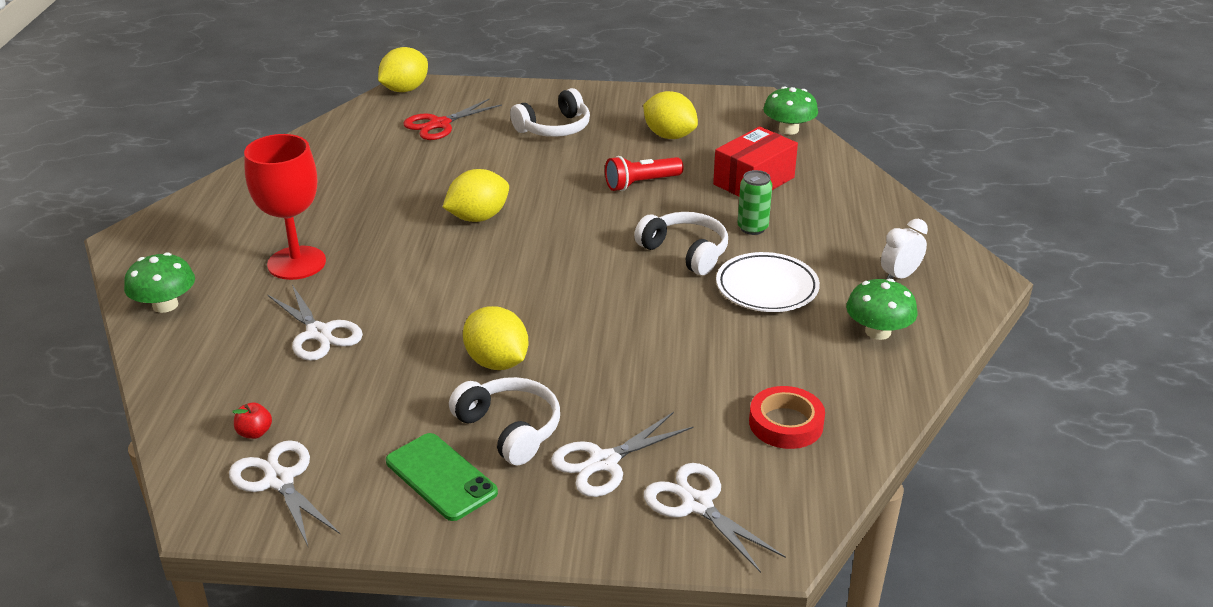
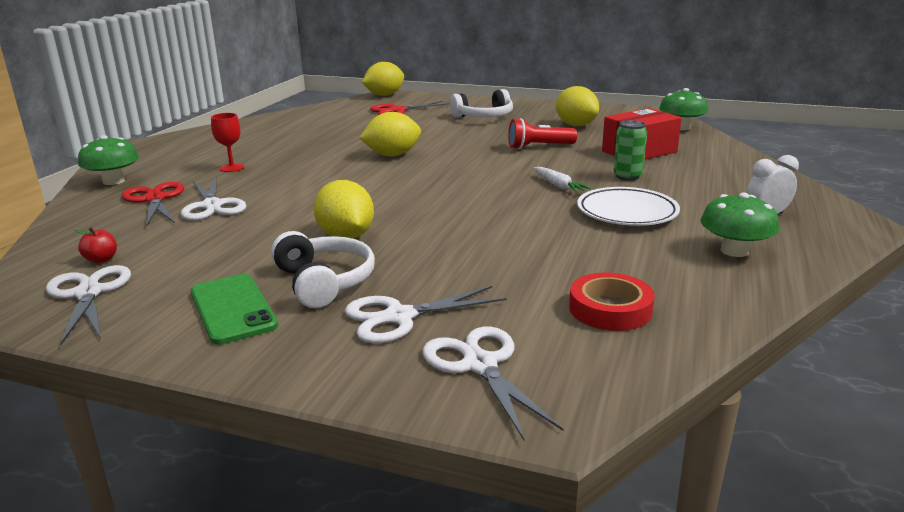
camera: 15 degrees right, 10 degrees down
red goblet [244,134,326,280] -> red goblet [211,113,244,172], size x0.49
white headphones [634,212,728,275] -> white carrot [533,167,591,193]
none -> red scissors [122,182,184,226]

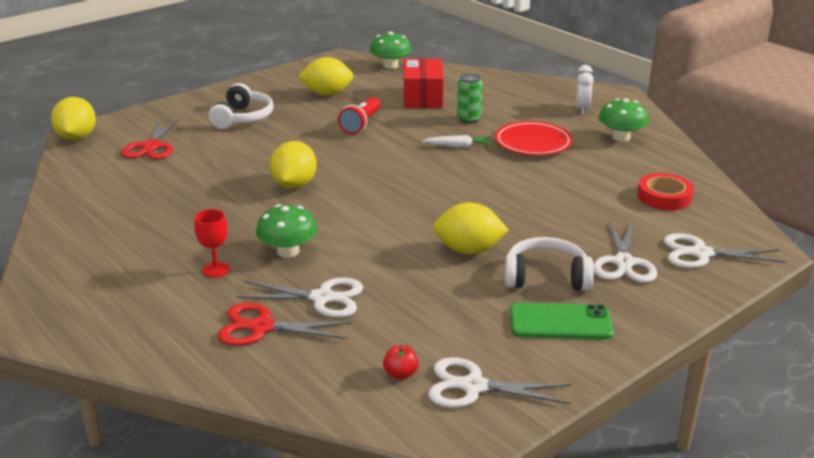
camera: 60 degrees left, 5 degrees up
green mushroom [78,135,139,185] -> green mushroom moved to [256,204,317,258]
white plate [577,187,680,226] -> red plate [495,121,573,155]

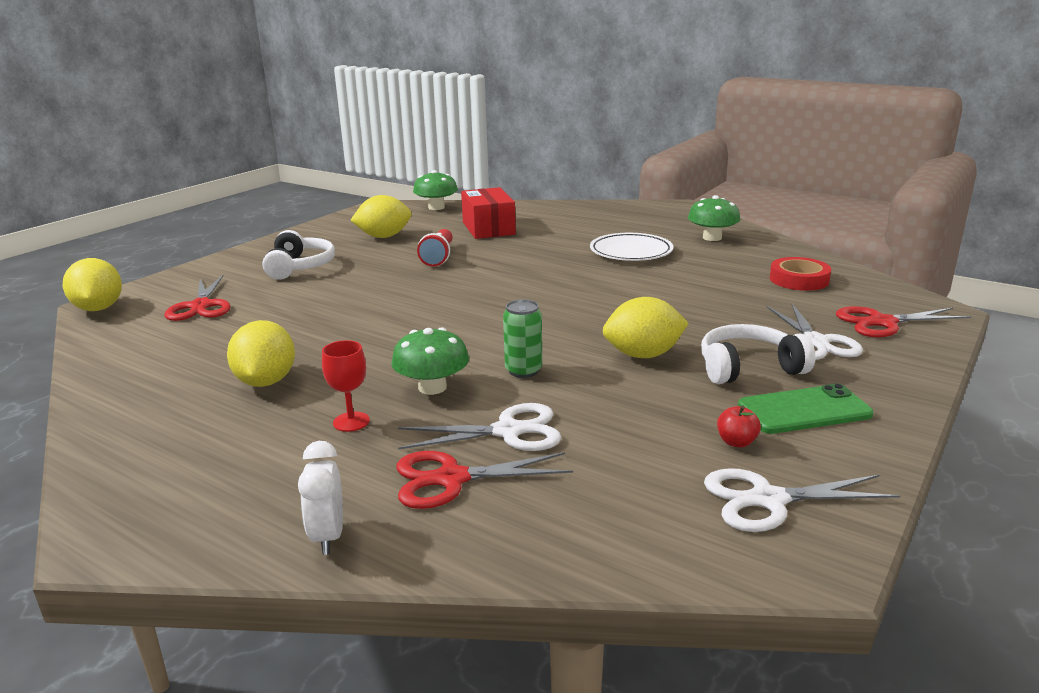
camera: 15 degrees left, 5 degrees down
yellow lemon [270,141,317,189] -> yellow lemon moved to [227,320,295,387]
red apple [383,345,419,380] -> red apple moved to [717,405,761,448]
white carrot [422,135,491,148] -> none
green can [457,73,482,124] -> green can moved to [503,299,542,378]
red plate [495,121,573,155] -> white plate [590,233,673,261]
white clock [575,65,594,115] -> white clock moved to [298,441,343,555]
white scissors [664,233,786,268] -> red scissors [836,306,971,337]

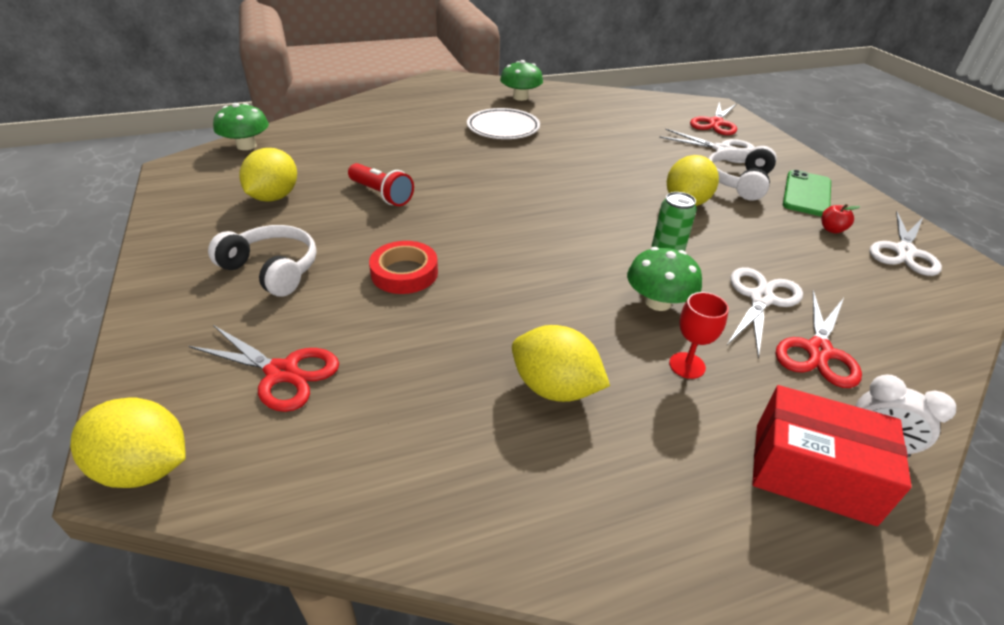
camera: 55 degrees left, 15 degrees up
red box [461,187,516,239] -> red box moved to [752,385,912,526]
red tape [770,257,831,291] -> red tape moved to [369,241,438,294]

